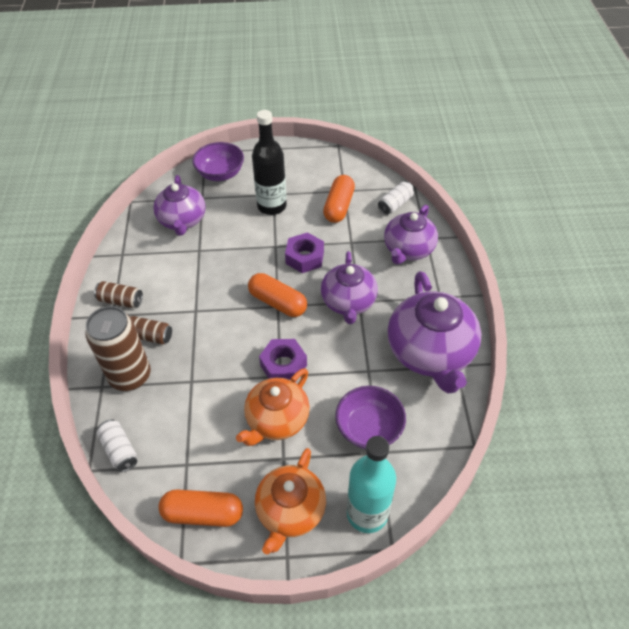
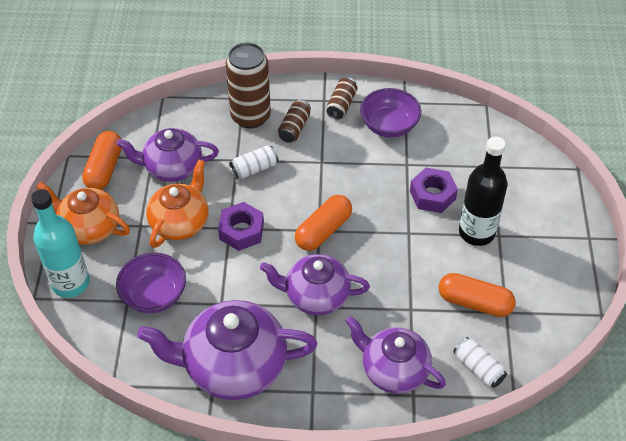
camera: 95 degrees right, 0 degrees up
white can [97,419,137,472] -> white can moved to [229,145,278,179]
purple teapot [153,175,206,236] -> purple teapot moved to [116,128,219,182]
purple bowl [192,142,244,181] -> purple bowl moved to [360,88,421,138]
orange teapot [236,368,310,446] -> orange teapot turned 75 degrees clockwise [146,160,209,248]
purple nut [285,232,324,273] -> purple nut moved to [410,168,458,213]

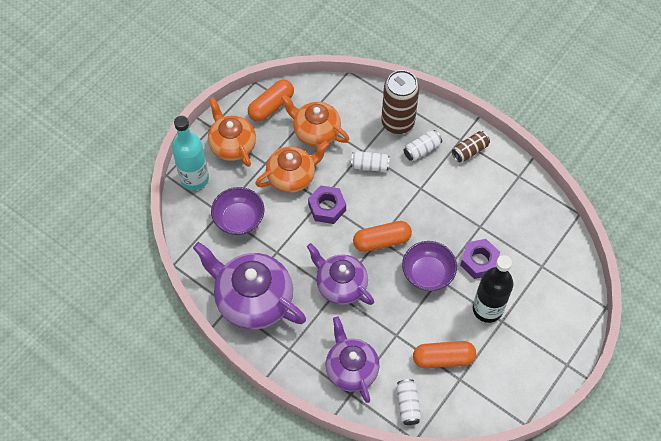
camera: 35 degrees right, 10 degrees up
purple teapot [116,128,219,182] -> orange teapot [280,94,349,146]
brown can [278,99,311,143] -> white can [404,130,442,161]
purple bowl [360,88,421,138] -> purple bowl moved to [402,241,457,291]
orange capsule [439,273,516,317] -> orange capsule turned 60 degrees counterclockwise [413,341,476,368]

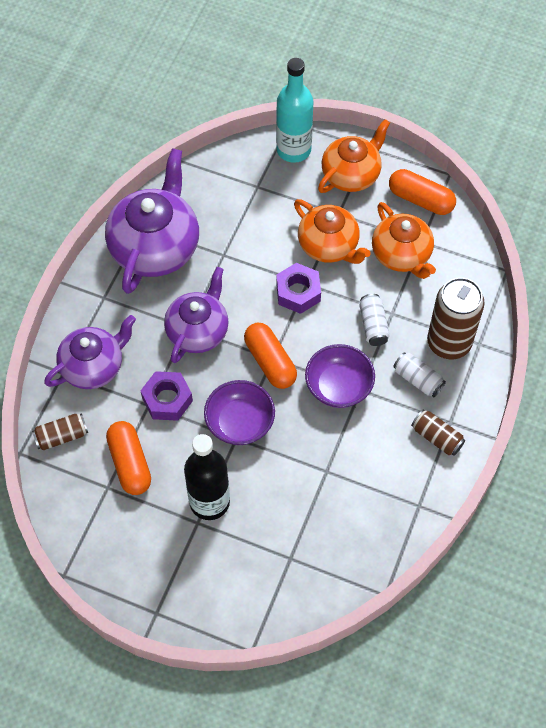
camera: 75 degrees right, 0 degrees up
purple bowl [211,187,264,235] -> purple bowl moved to [305,344,375,408]
orange teapot [280,94,349,146] -> orange teapot turned 135 degrees clockwise [372,202,436,279]
white can [397,379,421,425] -> brown can [32,413,88,450]
purple nut [460,239,500,279] -> purple nut moved to [141,371,193,421]

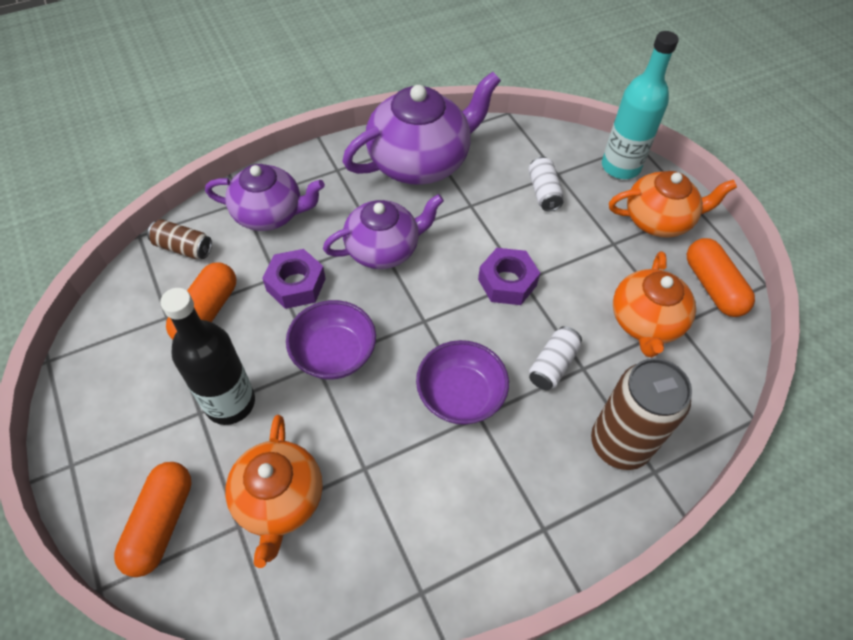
camera: 40 degrees right, 5 degrees down
orange capsule [244,323,297,389] -> orange capsule moved to [114,462,192,577]
orange teapot [294,199,371,264] -> orange teapot moved to [225,415,323,568]
white can [393,352,446,397] -> white can moved to [528,157,564,211]
brown can [411,409,465,456] -> none

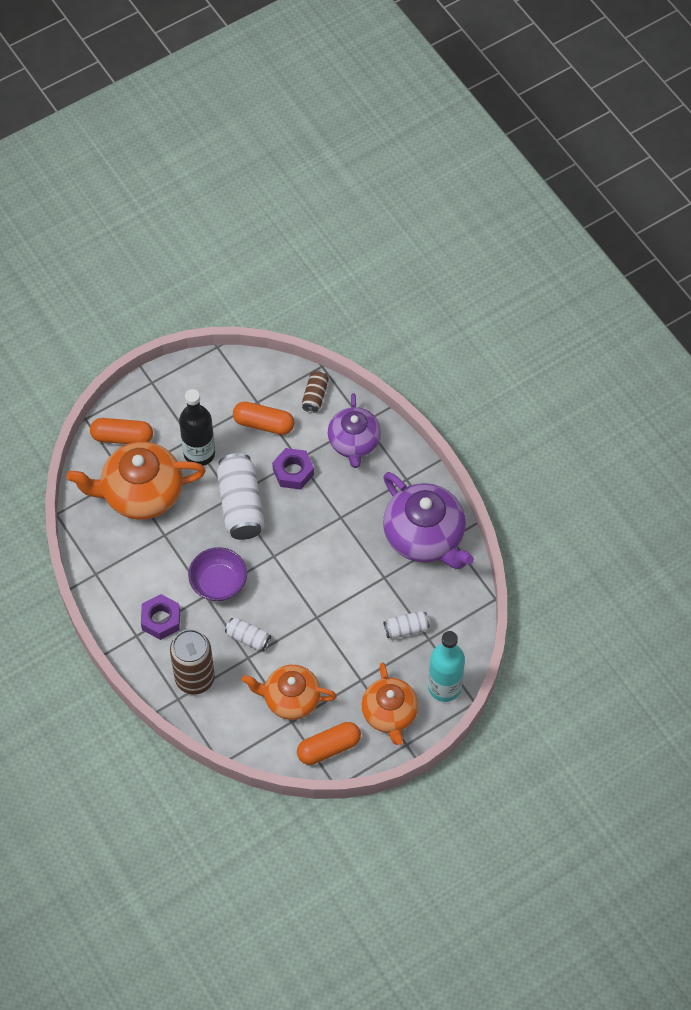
camera: 85 degrees right, 5 degrees up
orange teapot [225,415,323,568] -> orange teapot [66,442,206,520], size x1.51
purple bowl [286,300,376,380] -> white can [217,453,264,540]
purple teapot [323,194,444,269] -> none
purple nut [478,248,540,305] -> purple nut moved to [141,594,180,640]

